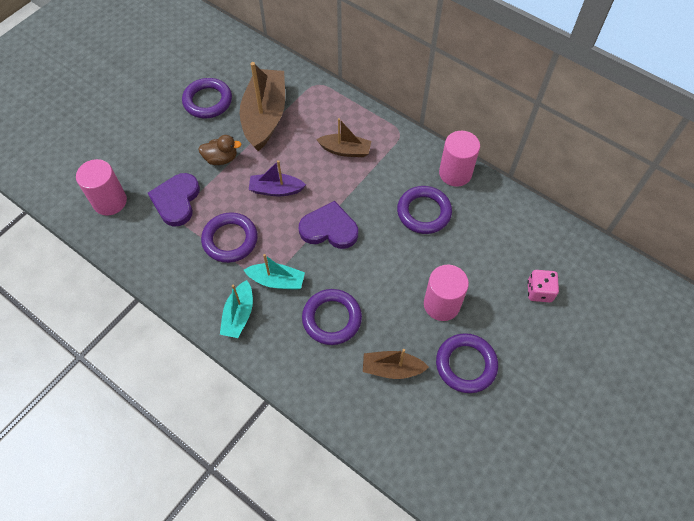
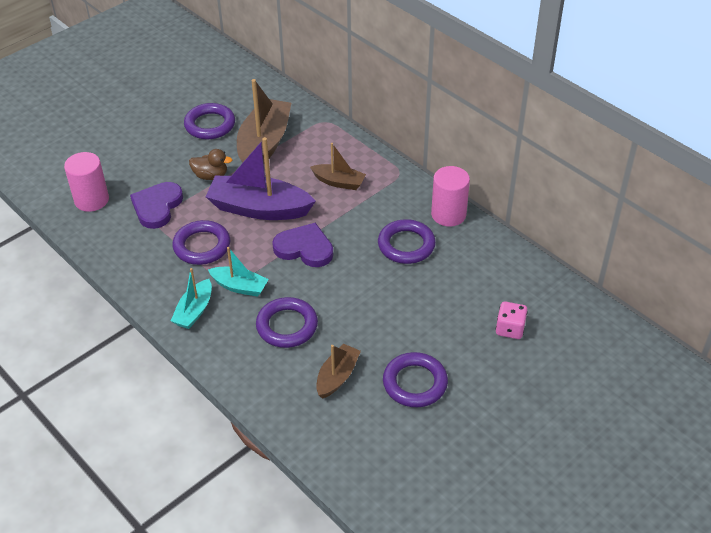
camera: 10 degrees right, 15 degrees down
purple boat [249,160,306,196] -> purple boat [206,137,316,220], size x1.85
brown boat [363,349,429,379] -> brown boat turned 105 degrees clockwise [316,344,361,399]
pink cylinder [424,265,469,321] -> none

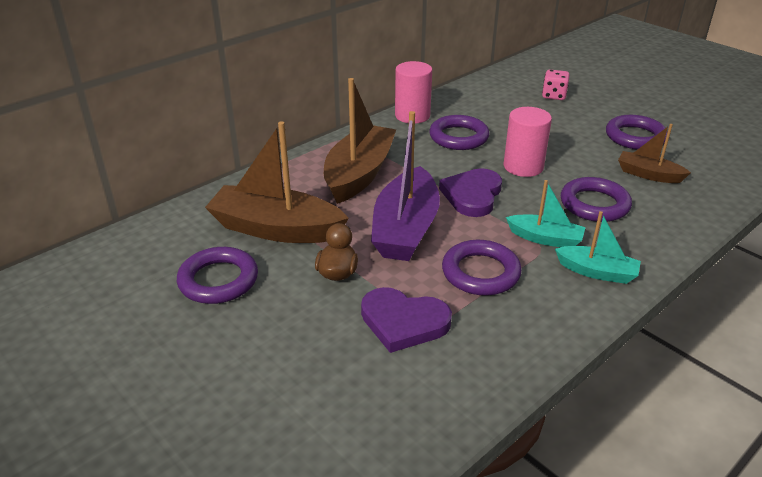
camera: 90 degrees left, 10 degrees down
pink cylinder [64,152,109,212] -> pink cylinder moved to [504,107,552,177]
turquoise boat [208,247,269,297] -> turquoise boat turned 90 degrees clockwise [506,180,586,247]
brown boat [310,143,366,190] -> brown boat [324,78,396,204], size x1.85

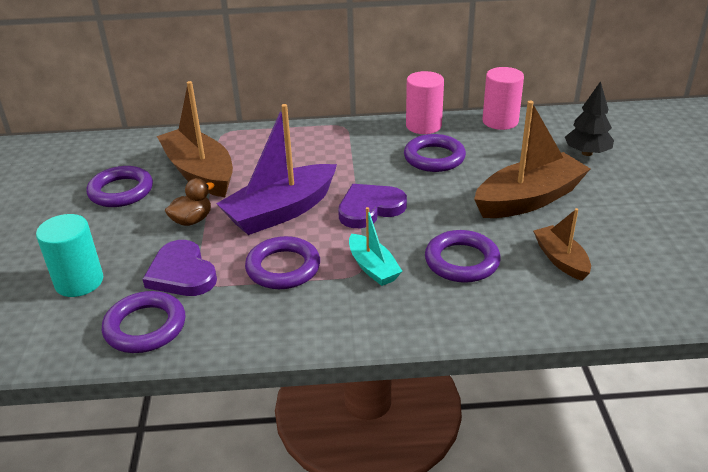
camera: 40 degrees right, 0 degrees up
brown boat [324,78,396,204] -> brown boat moved to [474,101,591,218]
pink cylinder [504,107,552,177] -> pink cylinder moved to [483,67,524,130]
pink dice [542,70,570,100] -> black tree [565,81,614,156]
turquoise boat [555,211,641,284] -> none
purple ring [606,115,668,150] -> purple ring moved to [102,291,186,353]
none -> turquoise cylinder [36,214,103,297]

